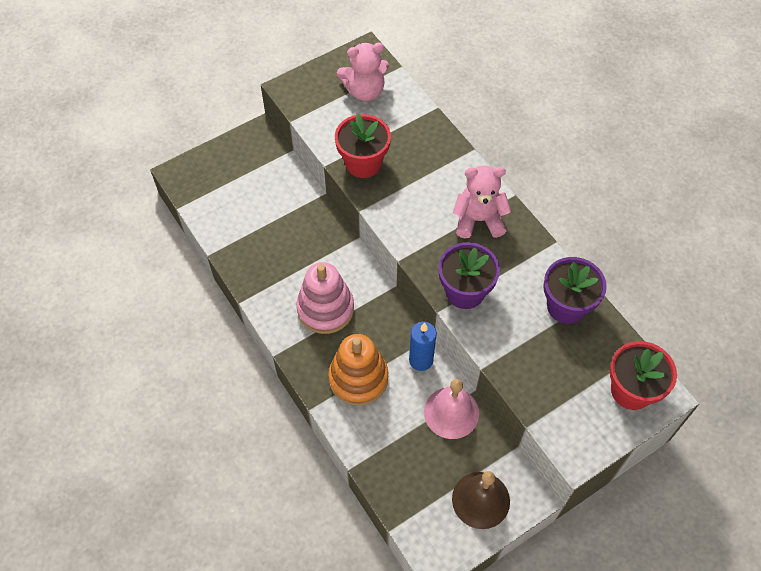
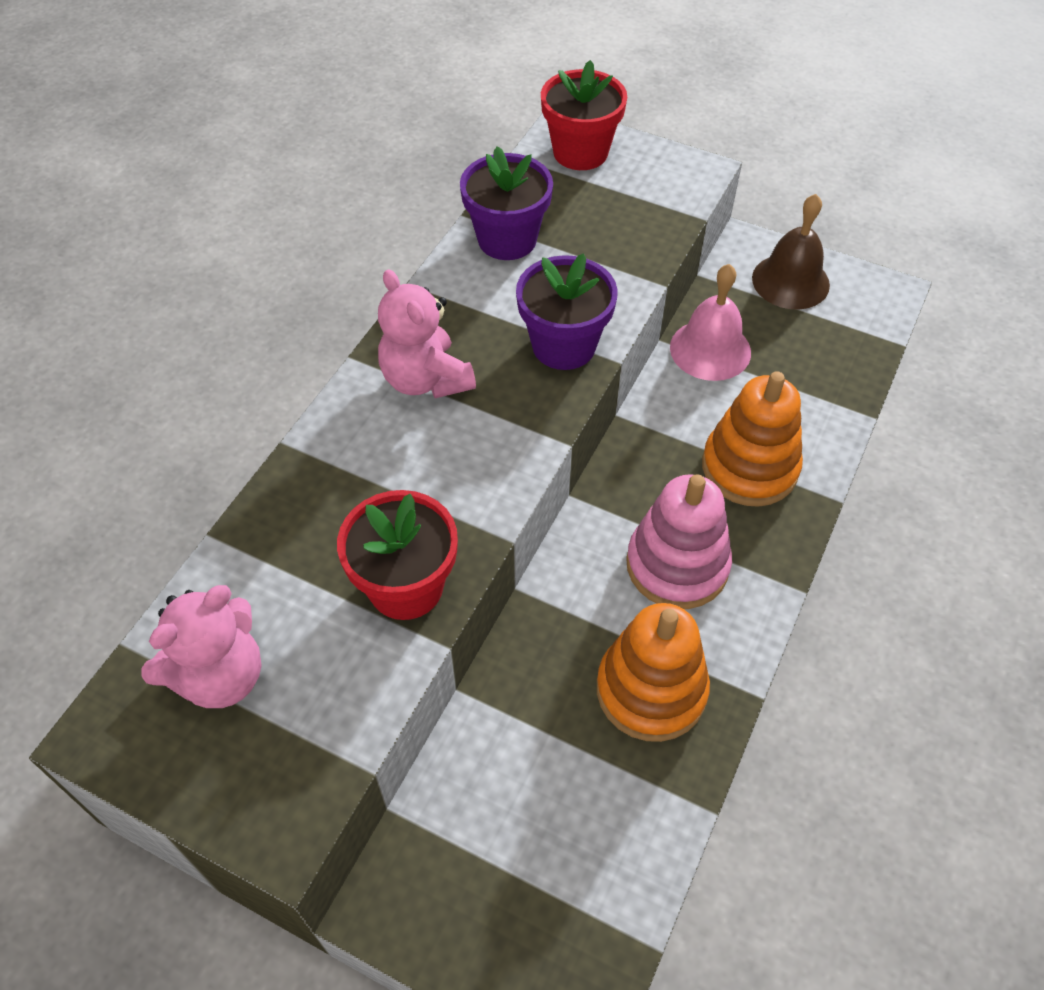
camera: 120 degrees left, 5 degrees down
pink teddy bear [337,43,389,101] -> pink teddy bear turned 90 degrees clockwise [141,585,262,708]
blue candle [409,322,437,371] -> none
none -> orange stacking toy [597,603,710,742]

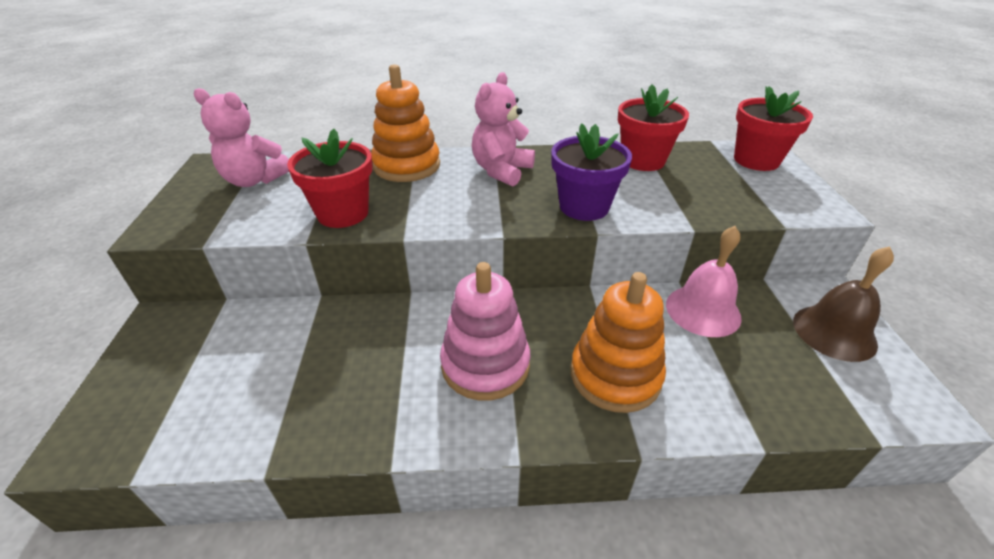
camera: 60 degrees right, 15 degrees down
purple flower pot [460,146,553,260] -> red flower pot [618,84,689,171]
orange stacking toy [597,603,710,742] -> orange stacking toy moved to [371,64,440,182]

